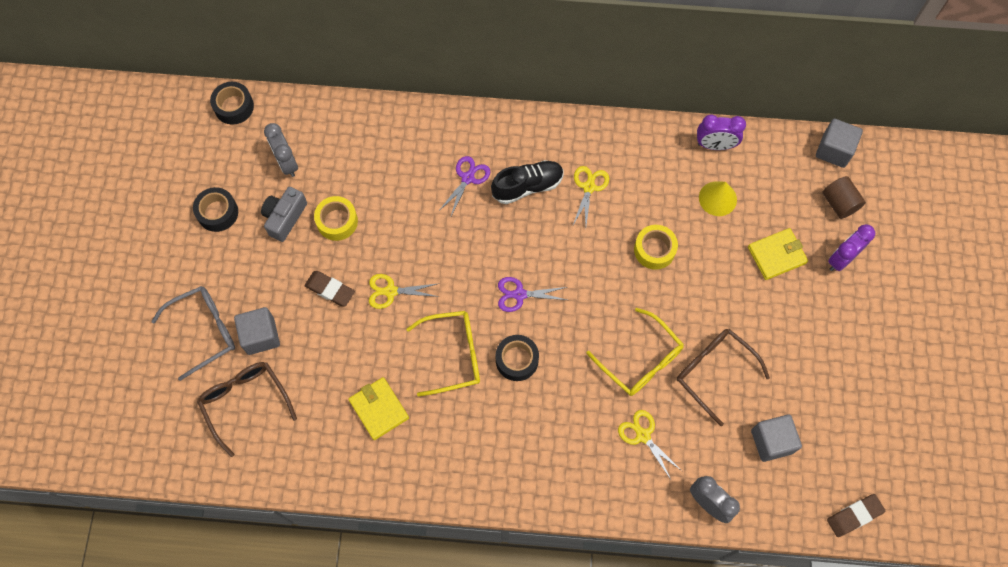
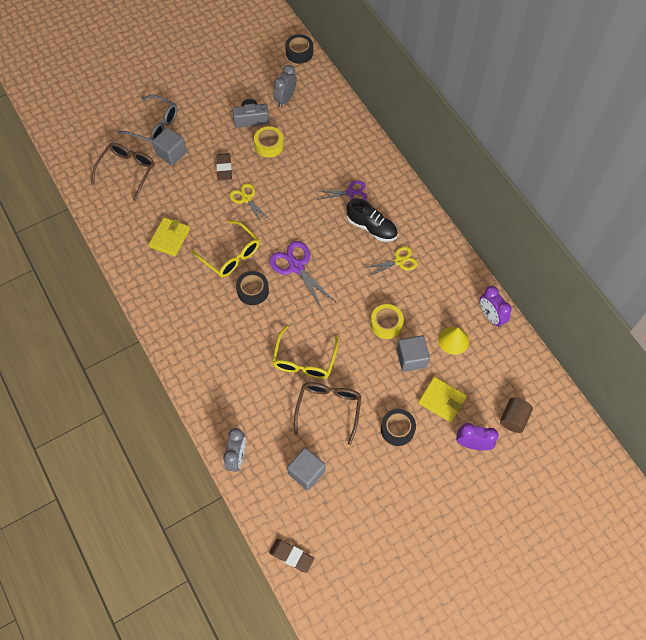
camera: 55 degrees right, 5 degrees down
black tape [193,187,238,232] -> black tape moved to [381,409,416,446]
purple scissors [498,277,567,312] -> purple scissors [269,241,334,311], size x1.54
yellow scissors [618,410,682,478] -> none
grey cube [816,119,863,168] -> grey cube moved to [397,335,430,372]

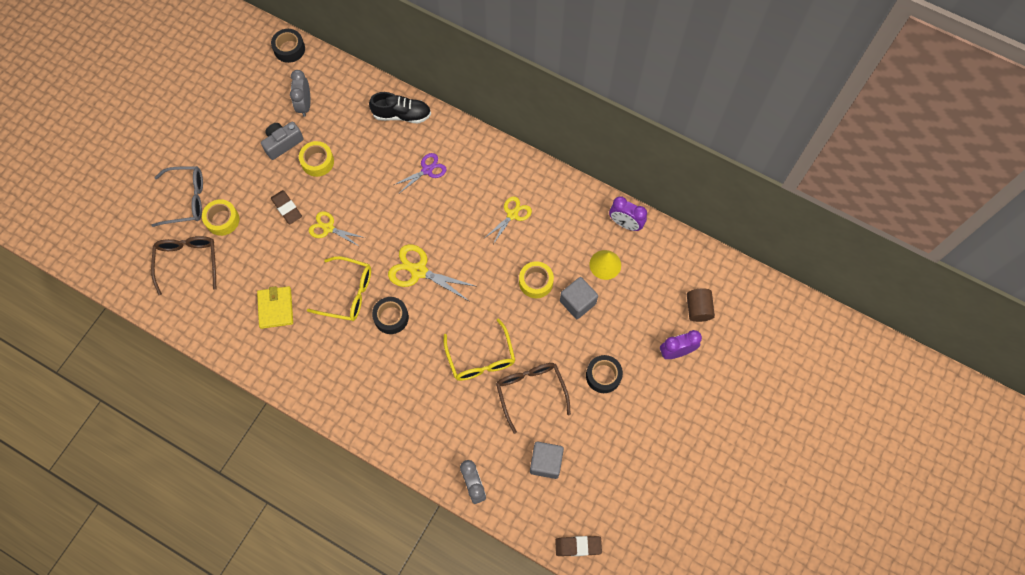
camera: 30 degrees left, 5 degrees up
grey cube [152,127,187,166] -> yellow tape [202,199,240,236]
purple scissors [269,241,334,311] -> yellow scissors [388,244,475,301]
black shoe [346,198,398,242] -> black shoe moved to [369,92,431,123]
yellow wallet [418,377,467,422] -> none

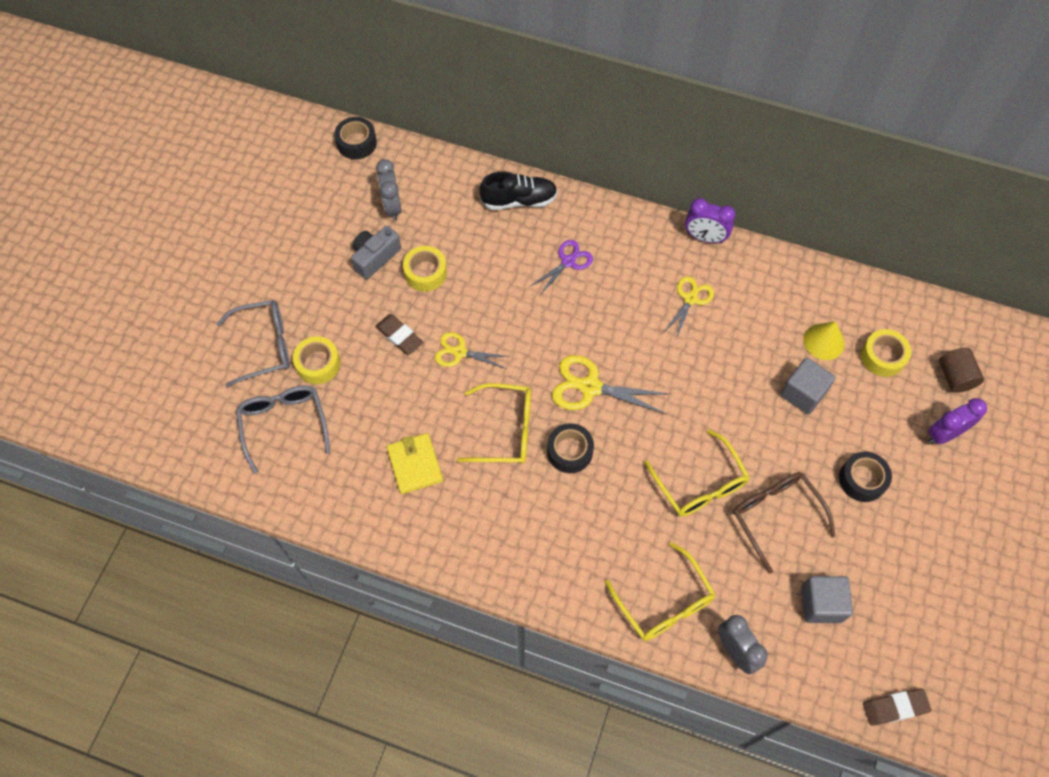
camera: 10 degrees left, 5 degrees down
brown glasses [151,236,216,295] -> grey glasses [236,386,330,474]
yellow tape [519,261,554,298] -> yellow tape moved to [861,329,911,377]
purple clock [609,196,647,231] -> purple clock moved to [685,198,736,243]
none -> yellow glasses [605,542,716,641]

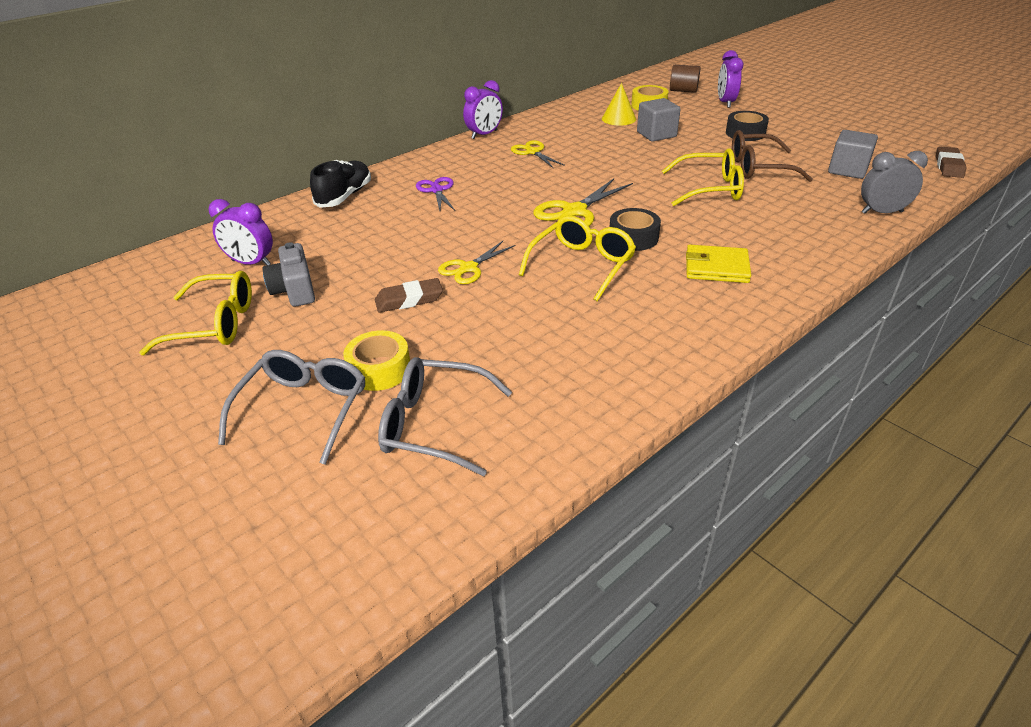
camera: 60 degrees left, 25 degrees down
black tape [334,117,377,160] -> none
grey clock [376,159,402,221] -> purple clock [208,199,273,265]
yellow wallet [387,433,443,494] -> yellow wallet moved to [686,245,751,283]
yellow tape [403,246,447,291] -> none
yellow glasses [605,542,716,641] -> yellow glasses moved to [139,271,252,355]

